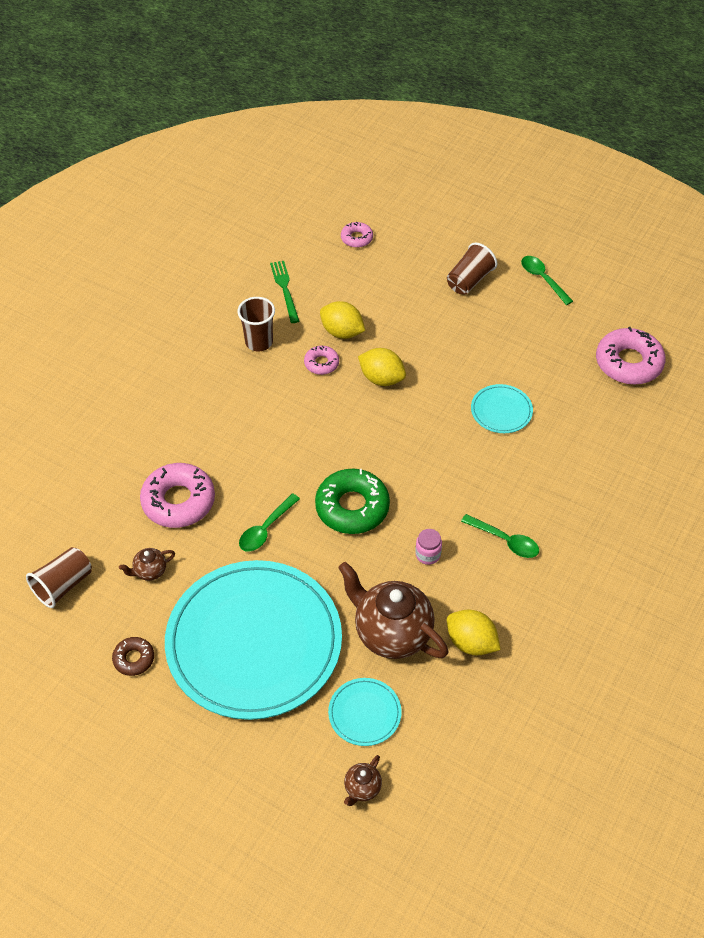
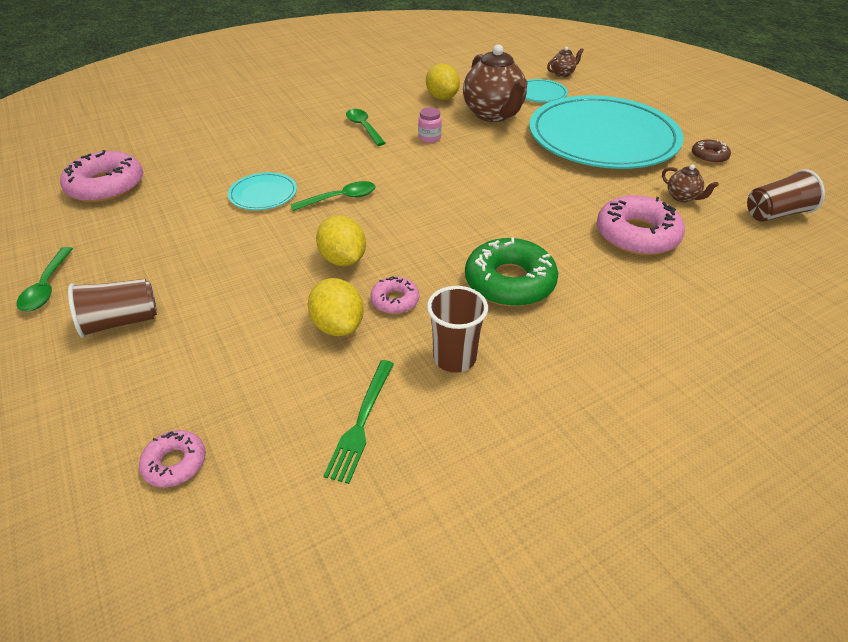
camera: 150 degrees left, 10 degrees down
brown teapot [119,548,175,581] -> brown teapot turned 45 degrees clockwise [662,164,719,202]
green spoon [239,493,300,552] -> green spoon moved to [290,181,375,211]
green donut [315,469,390,534] -> green donut moved to [465,237,558,307]

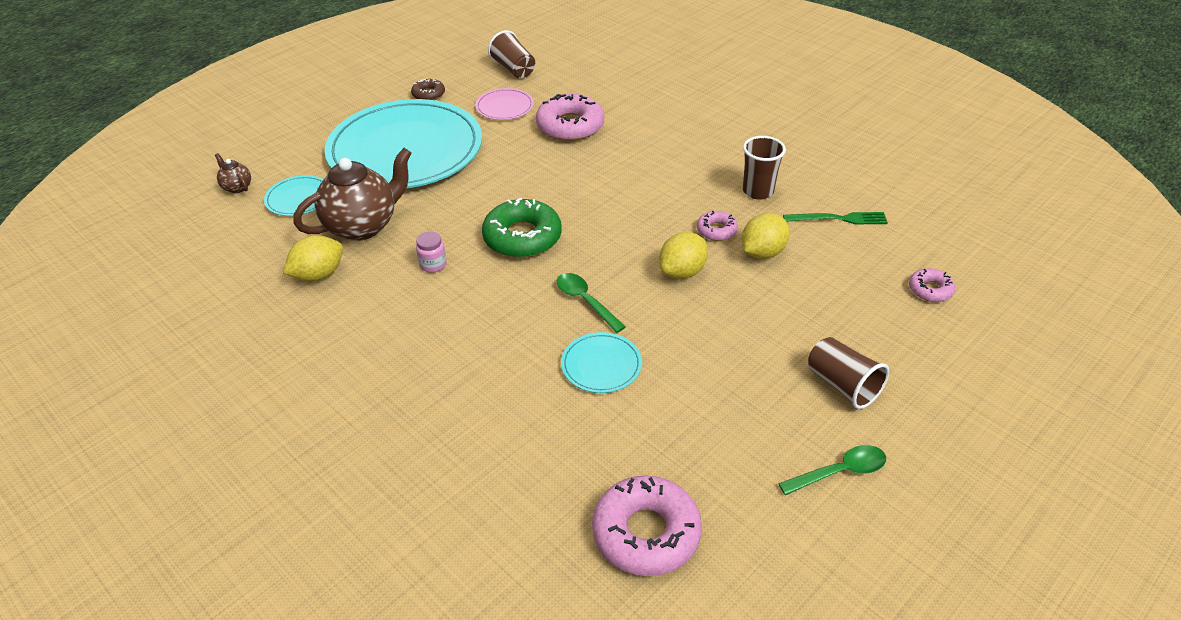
camera: 105 degrees left, 0 degrees up
green spoon [346,109,385,146] -> none
green donut [465,237,558,307] -> green donut moved to [482,198,562,258]
brown teapot [662,164,719,202] -> pink plate [475,88,534,120]

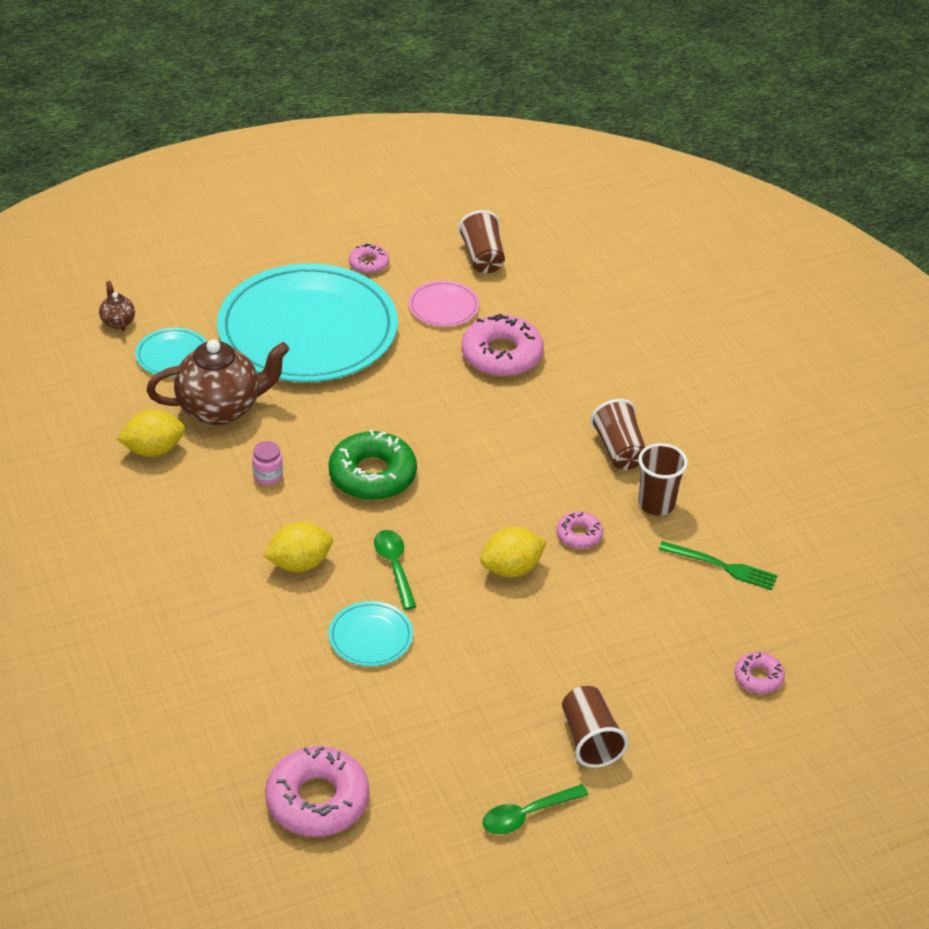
camera: 20 degrees right, 0 degrees up
brown donut [411,79,445,100] -> pink donut [349,244,389,274]
yellow lemon [742,213,790,259] -> yellow lemon moved to [264,522,333,572]
green spoon [778,445,886,495] -> green spoon turned 150 degrees clockwise [482,784,589,834]
none -> brown cup [590,399,645,470]

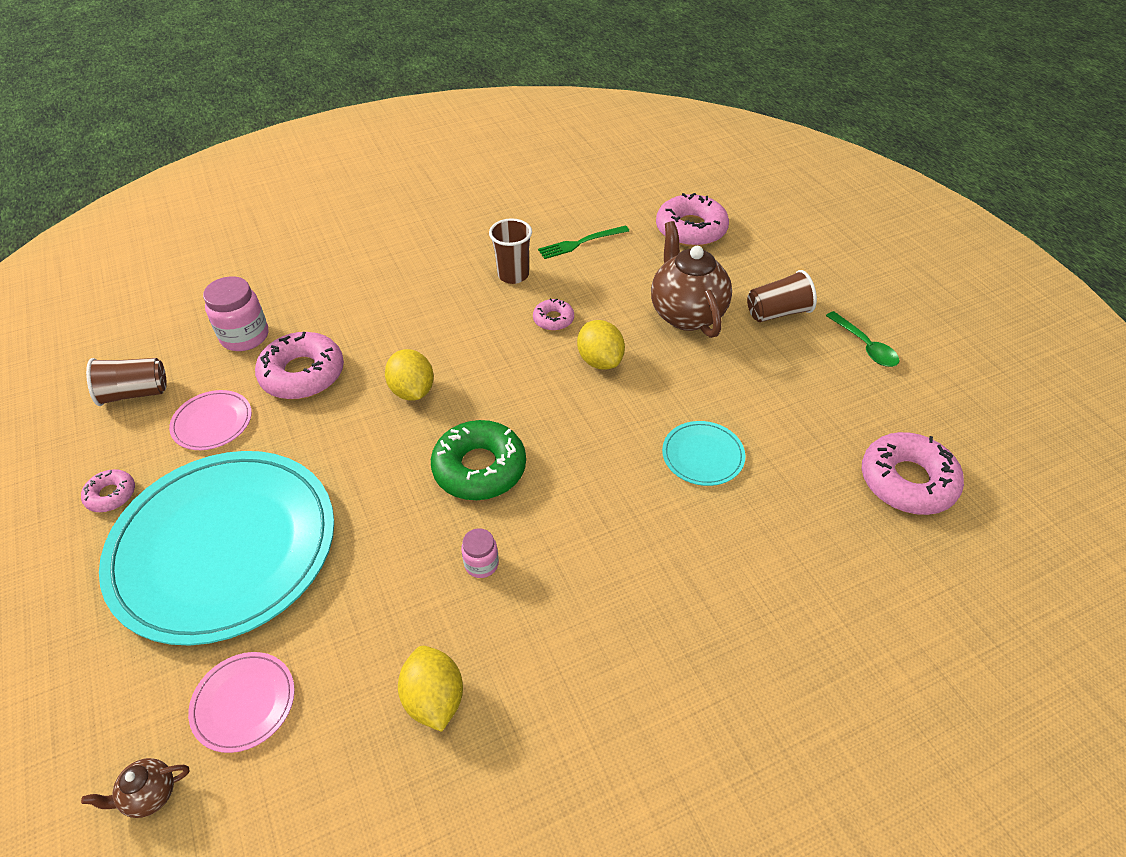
camera: 90 degrees left, 5 degrees up
turquoise plate [136,328,207,377] -> pink plate [188,652,295,753]
brown teapot [146,339,290,425] -> brown teapot moved to [651,221,732,338]
yellow lemon [264,522,333,572] -> yellow lemon moved to [385,349,434,401]
green spoon [374,530,417,610] -> none
brown cup [590,399,645,470] -> none
green fork [659,541,778,590] -> green fork turned 135 degrees counterclockwise [538,225,629,259]
pink donut [734,652,785,694] -> pink donut [656,193,729,247], size x1.94
none -> pink jar [203,276,268,351]

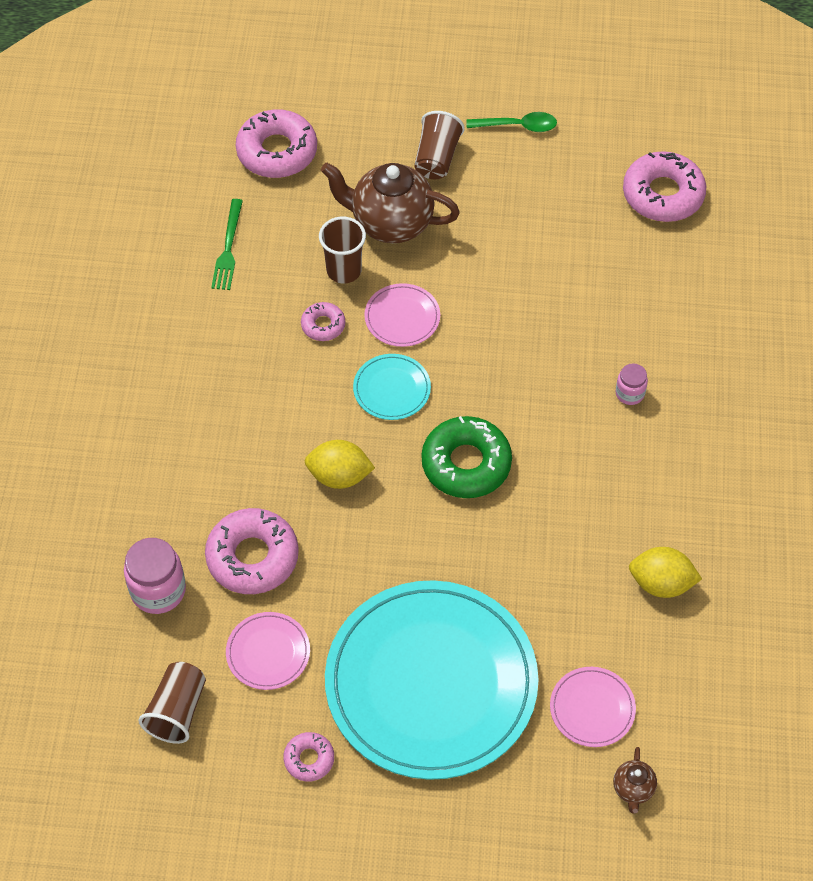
camera: 60 degrees left, 10 degrees up
pink jar [461,528,499,578] -> pink jar moved to [616,363,648,405]
brown cup [489,218,532,284] -> brown cup moved to [319,217,366,283]
yellow lemon [577,320,625,369] -> pink plate [364,283,440,347]
turquoise plate [662,421,745,486] -> turquoise plate moved to [353,354,431,420]

